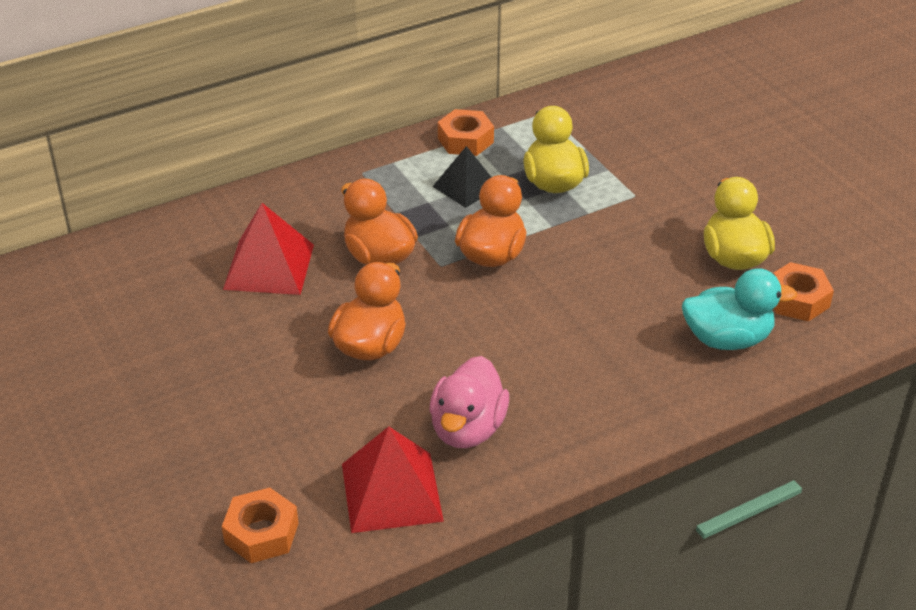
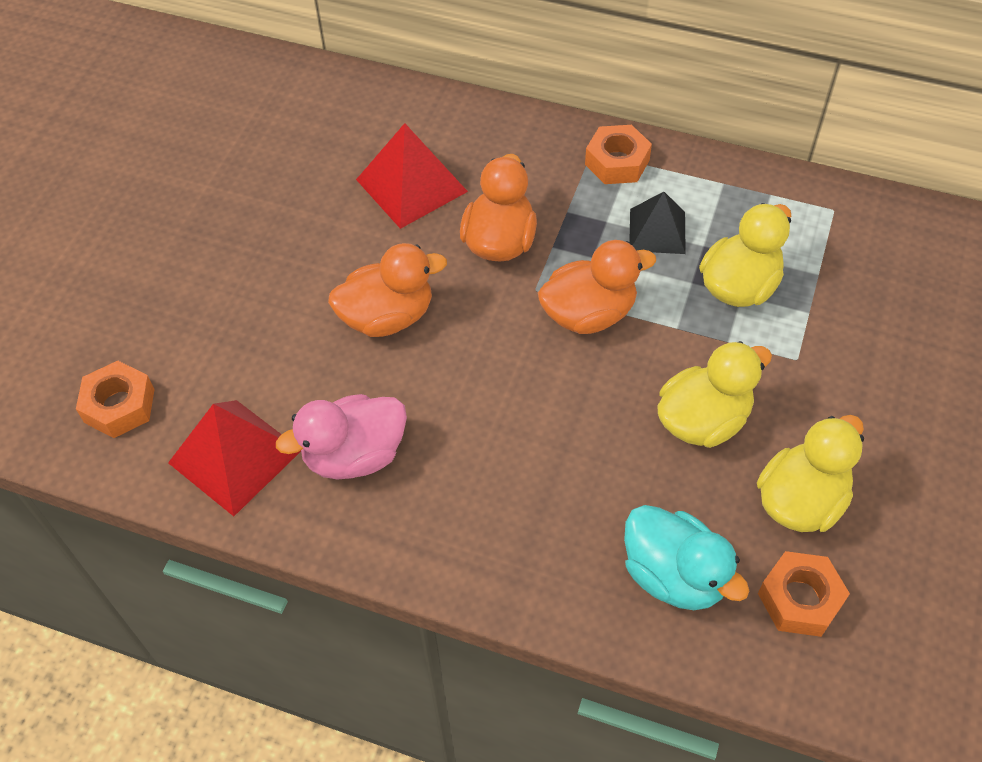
camera: 50 degrees right, 15 degrees up
orange nut [438,109,494,156] -> orange nut moved to [585,125,652,184]
none -> yellow duck [658,341,772,448]

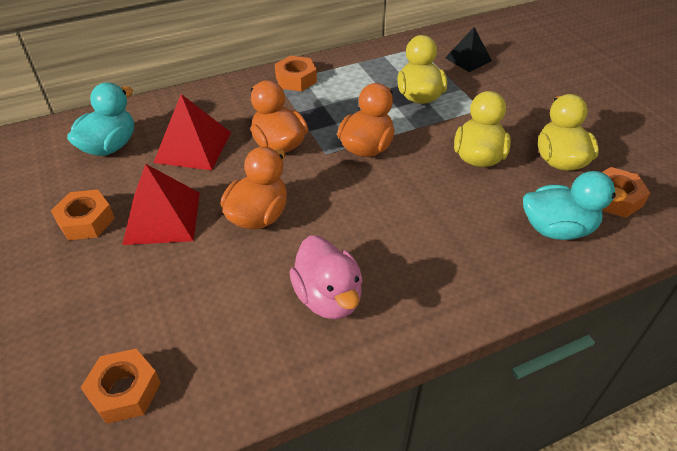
camera: 45 degrees left, 10 degrees down
red pyramid [168,400,301,516] -> red pyramid moved to [122,164,200,245]
pink duck [276,394,407,480] -> pink duck turned 45 degrees counterclockwise [289,235,363,319]
black pyramid [629,192,686,254] -> black pyramid moved to [445,27,492,72]
none -> orange nut [51,189,115,240]
none -> turquoise duck [67,82,134,156]

